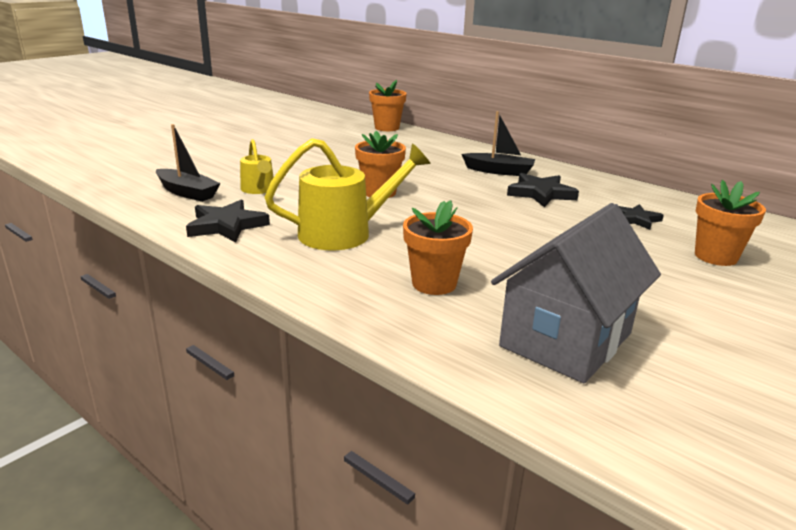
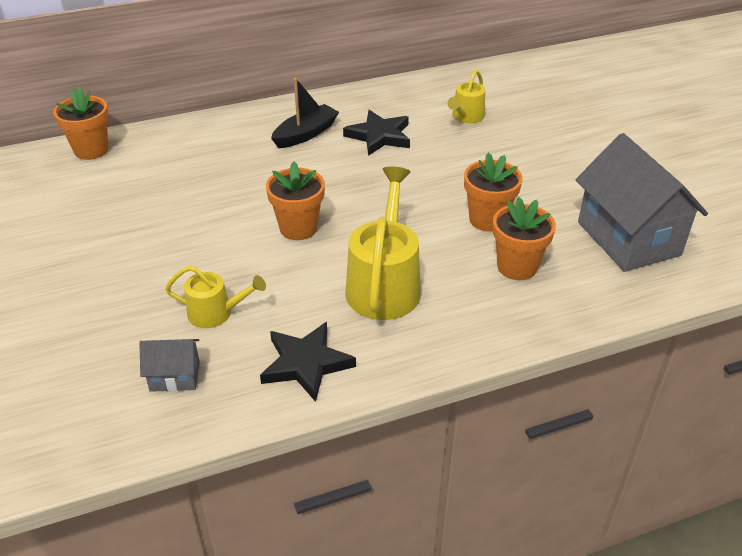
camera: 60 degrees left, 15 degrees up
black boat [156,124,221,202] -> grey house [139,339,200,392]
black star [619,204,664,230] -> yellow watering can [447,70,485,123]
orange flower pot [695,180,766,266] -> orange flower pot moved to [464,153,523,232]

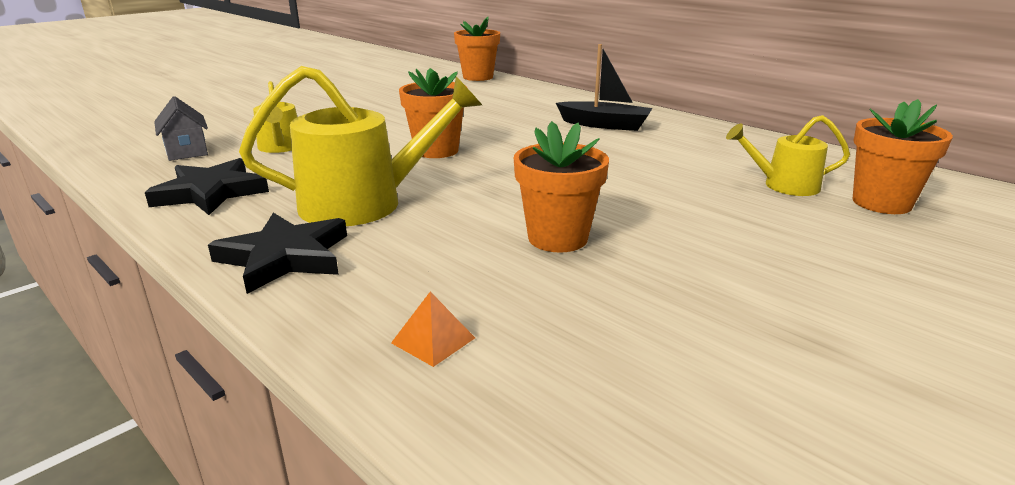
camera: 65 degrees right, 15 degrees down
black star [343,110,410,156] -> black star moved to [208,213,347,294]
orange flower pot [493,197,556,280] -> orange flower pot moved to [853,99,953,214]
grey house [576,133,708,272] -> none
none -> orange pyramid [391,291,475,367]

